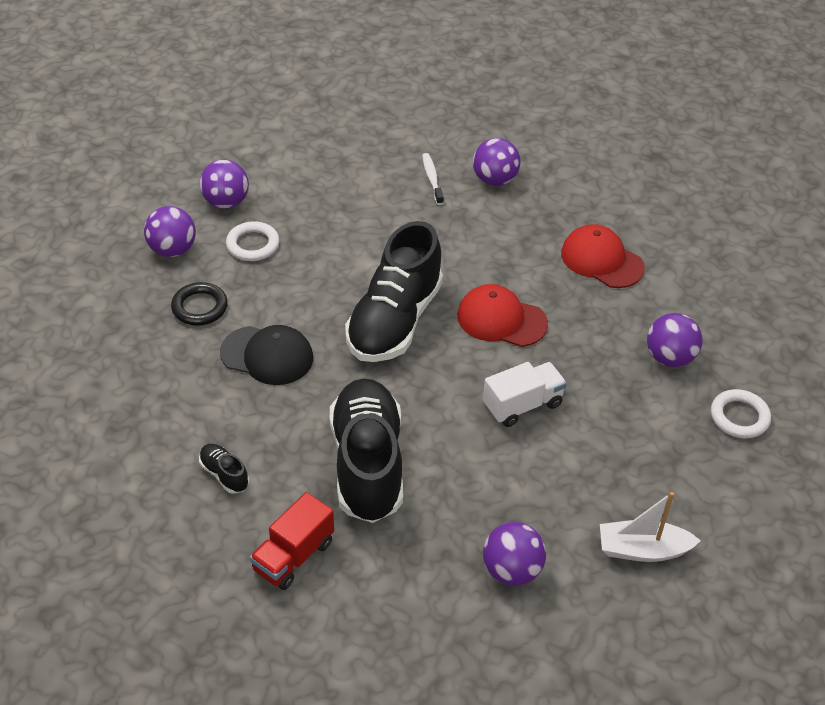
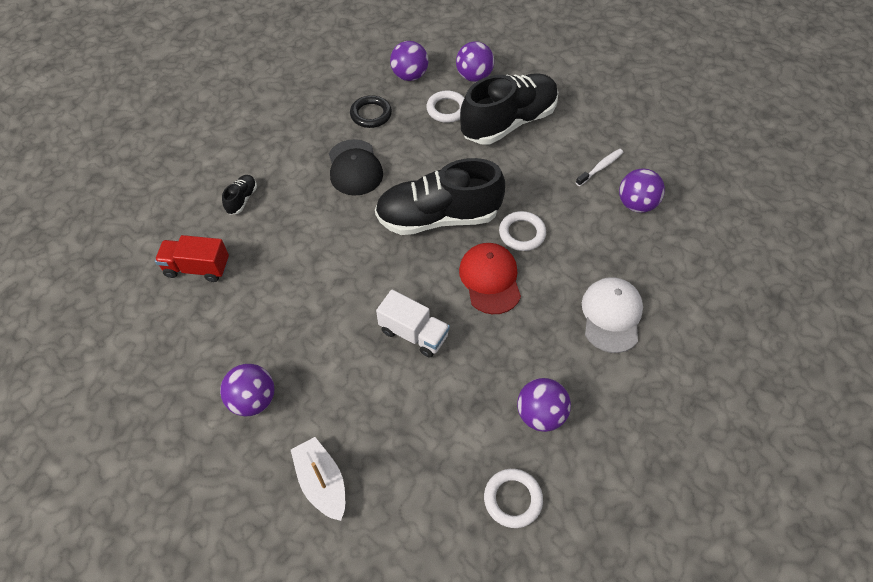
camera: 60 degrees right, 10 degrees up
black shoe [330,378,403,523] -> black shoe moved to [460,73,558,144]
red cap [561,224,645,288] -> white cap [582,277,643,353]
none -> white ring [499,211,546,251]

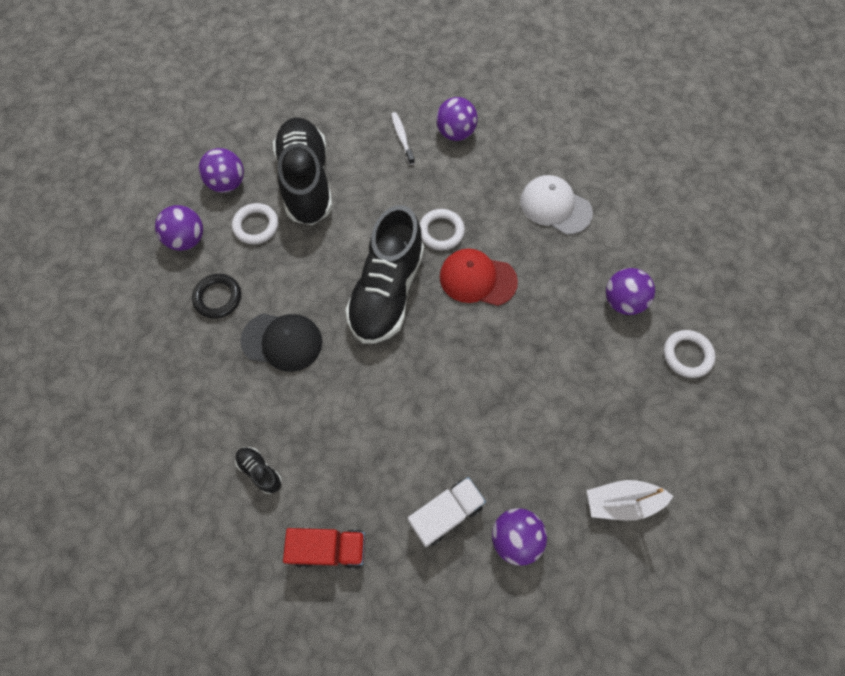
camera: 65 degrees left, 10 degrees up
red truck [155,235,229,282] -> red truck turned 120 degrees counterclockwise [283,528,365,569]
white truck [376,290,450,358] -> white truck moved to [408,477,486,547]

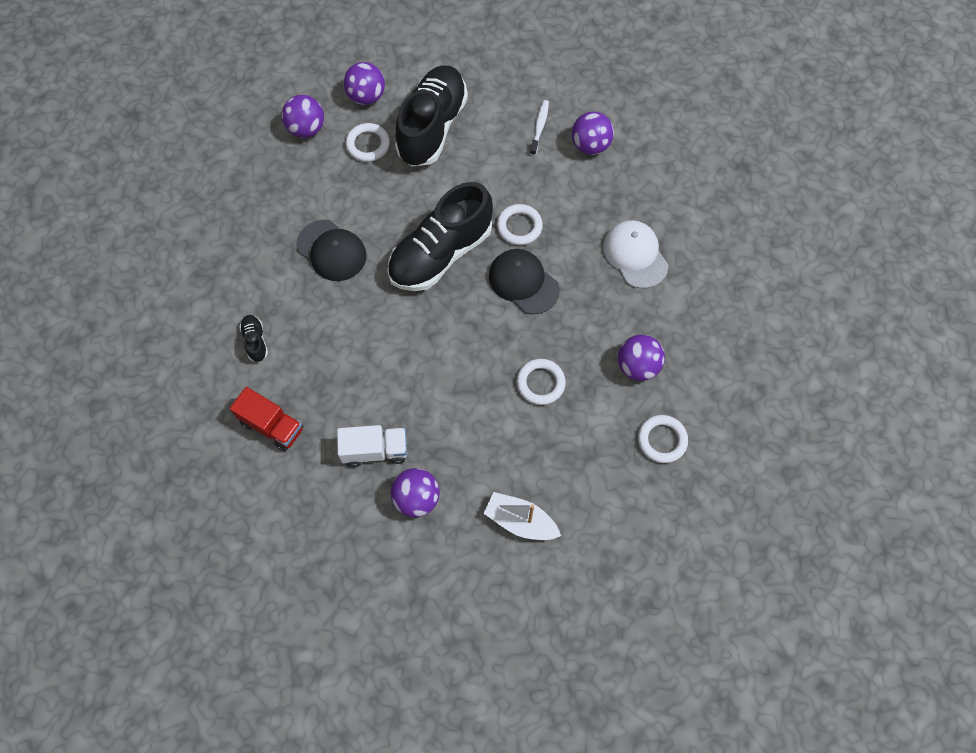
camera: 30 degrees right, 0 degrees up
black ring [192,274,241,319] -> none
red cap [440,248,518,306] -> black cap [489,249,560,314]
none -> white ring [516,359,566,405]

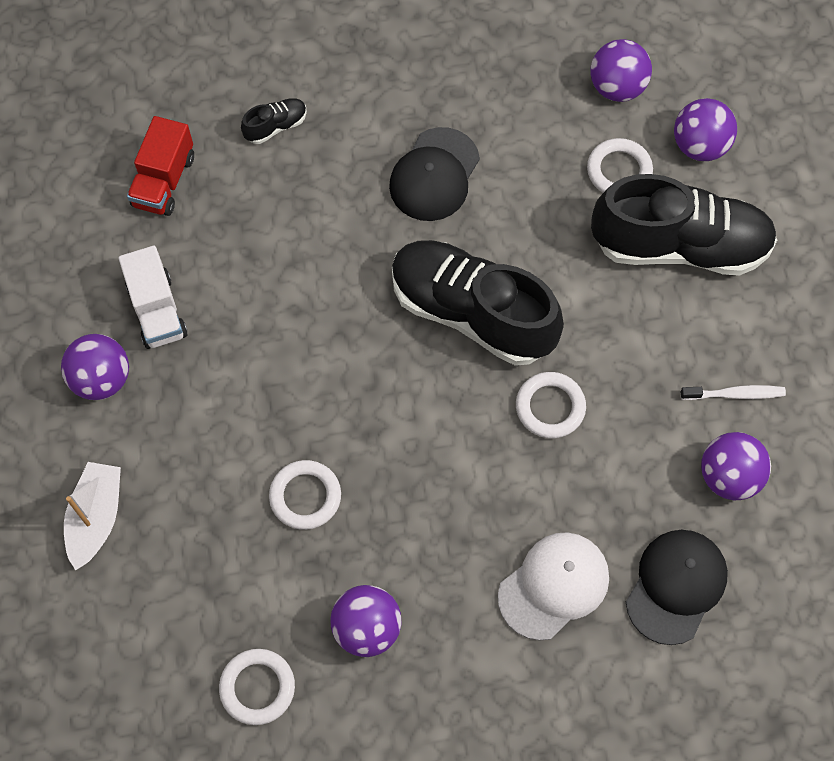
camera: 75 degrees right, 0 degrees up
black cap [489,249,560,314] -> black cap moved to [626,530,728,645]

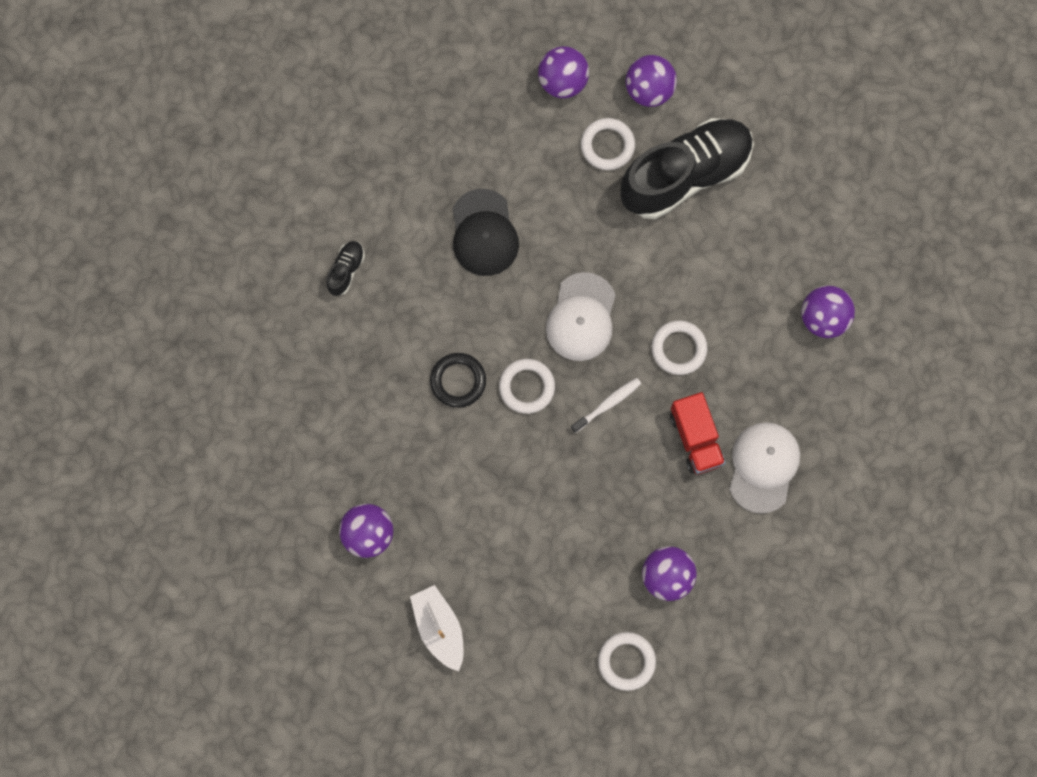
camera: 35 degrees left, 10 degrees up
white truck [119,246,187,349] -> none
red truck [127,116,194,216] -> red truck moved to [670,392,725,474]
white ring [269,460,341,530] -> white ring moved to [499,359,555,414]
black shoe [392,240,564,366] -> white cap [546,272,615,361]
black cap [626,530,728,645] -> none
white toothbrush [680,385,786,400] -> white toothbrush moved to [571,378,641,433]
none -> black ring [430,353,486,408]

